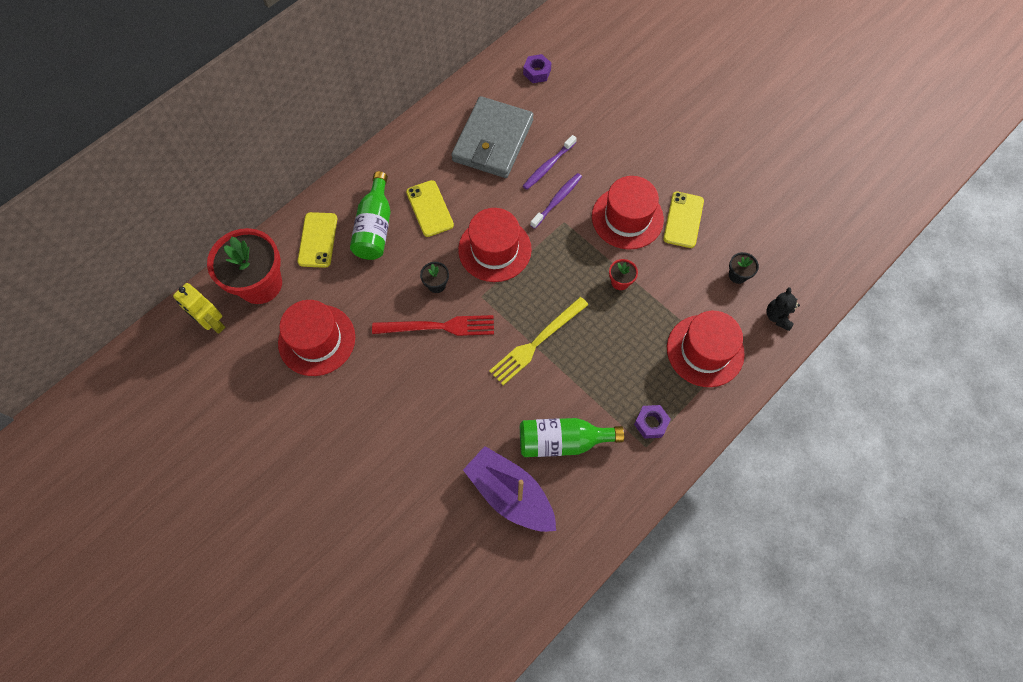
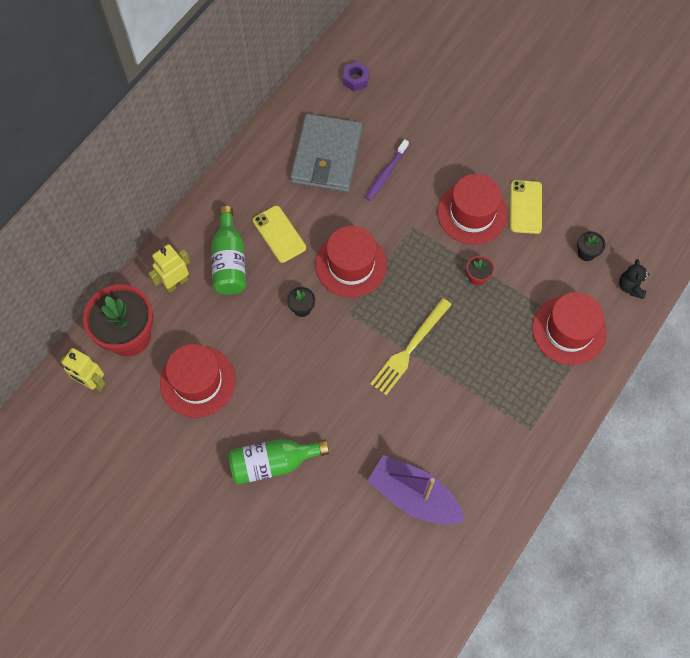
camera: 10 degrees left, 0 degrees up
yellow phone [298,212,337,268] -> yellow robot [148,244,190,293]
red fork [372,315,494,336] -> none
green bottle [520,418,624,457] -> green bottle moved to [228,439,329,485]
purple toothbrush [530,173,582,229] -> none
purple nut [634,405,671,439] -> none

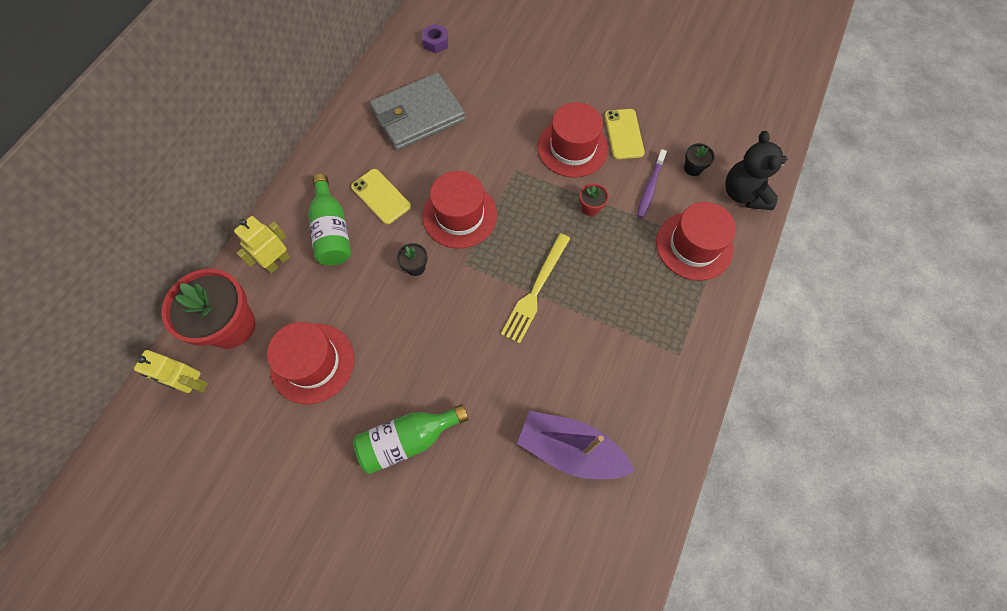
camera: 10 degrees left, 0 degrees up
grey wallet [290,114,362,192] -> grey wallet turned 60 degrees clockwise [370,73,465,150]
purple toothbrush [365,139,409,201] -> purple toothbrush moved to [637,149,667,218]
black teddy bear [619,259,650,299] -> black teddy bear [725,131,788,210], size x1.75

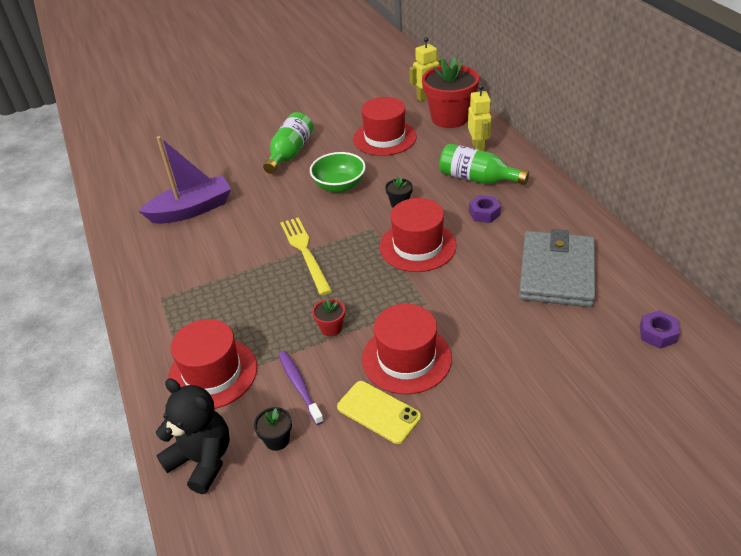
camera: 135 degrees right, 25 degrees down
yellow phone [351,169,411,224] -> purple nut [469,195,501,223]
none -> green bowl [310,152,366,193]

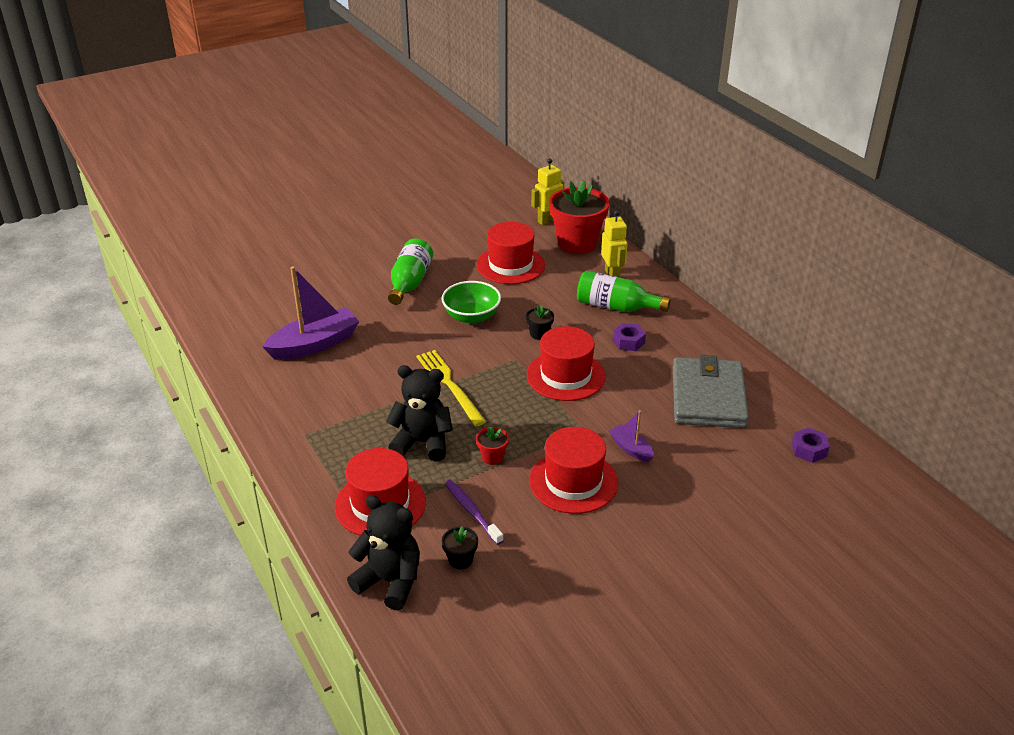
camera: 10 degrees left, 5 degrees down
yellow phone [337,381,421,444] -> none
none -> black teddy bear [386,365,453,462]
none -> purple boat [609,410,654,462]

